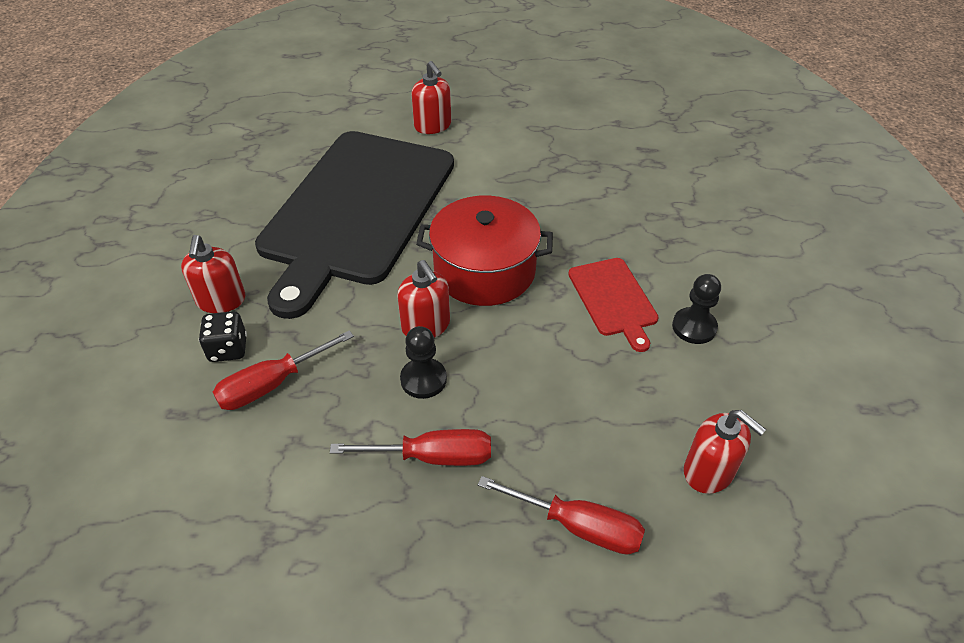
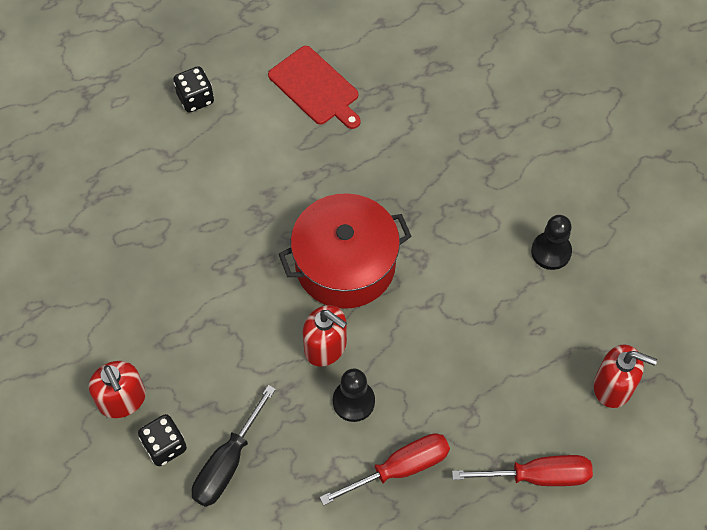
camera: 25 degrees left, 15 degrees up
red screwdriver [213,330,354,410] -> black screwdriver [192,385,276,507]
black cutting board [255,131,454,319] -> none
red soap dispenser [411,61,451,134] -> black dice [173,66,214,112]
red cutting board [568,258,659,352] -> red cutting board moved to [268,46,361,129]

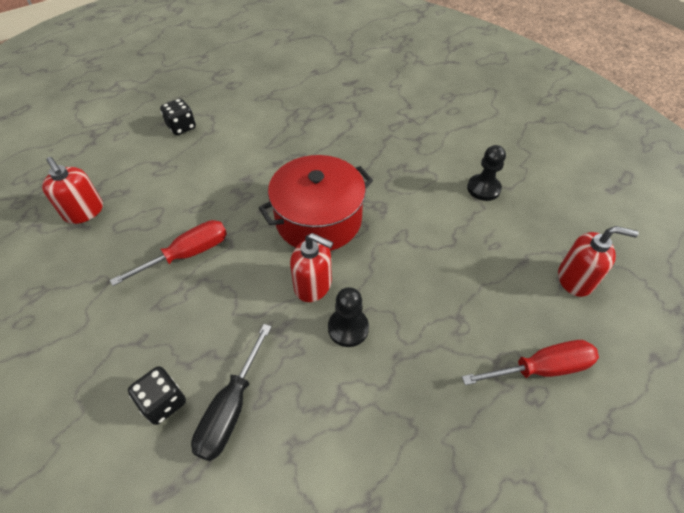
camera: 10 degrees left, 10 degrees down
red soap dispenser [89,361,146,418] -> red soap dispenser moved to [42,157,103,224]
red cutting board [268,46,361,129] -> none
red screwdriver [320,433,450,506] -> red screwdriver moved to [110,220,227,286]

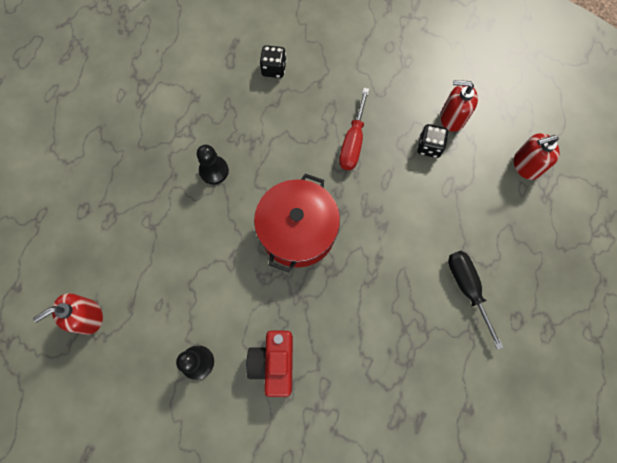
camera: 140 degrees right, 20 degrees up
black dice [160,98,196,135] -> black dice moved to [417,124,449,158]
black screwdriver [191,324,272,461] -> black screwdriver moved to [448,251,504,350]
red soap dispenser [290,233,334,302] -> red soap dispenser moved to [514,133,559,180]
red screwdriver [462,340,599,385] -> none
none -> red camera [246,331,293,397]

